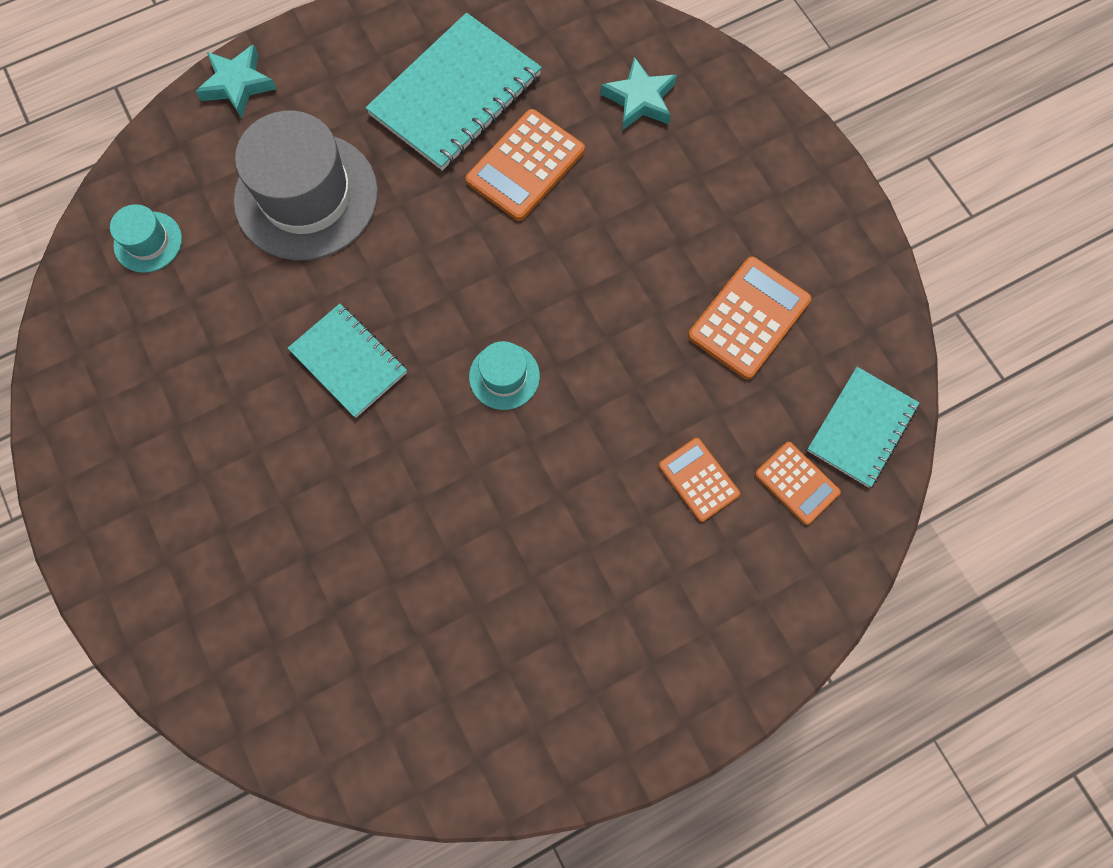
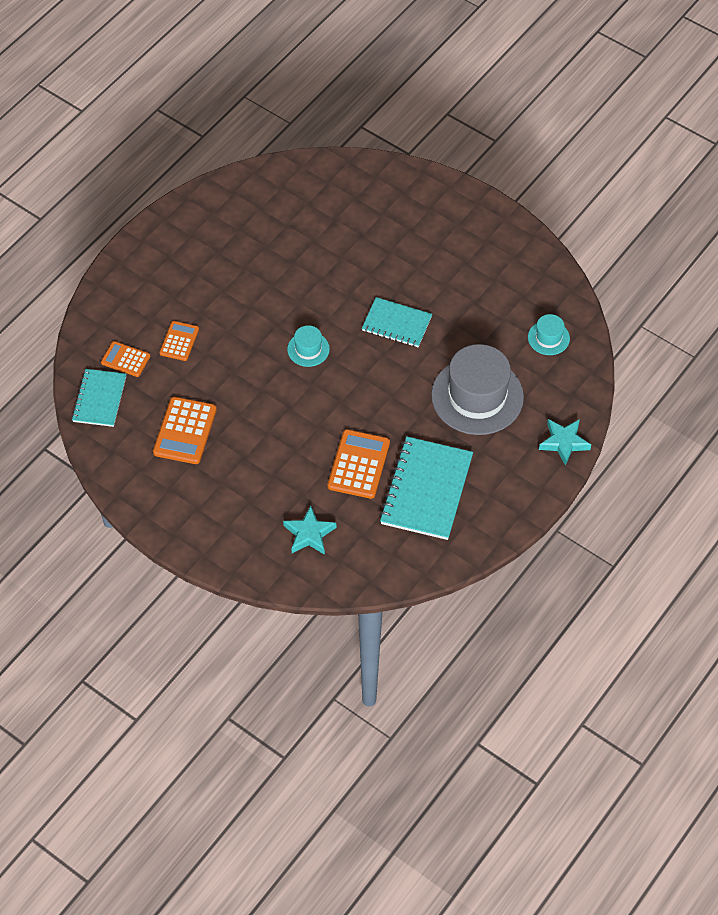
camera: 155 degrees right, 15 degrees down
orange calculator [659,438,740,522] -> orange calculator turned 105 degrees counterclockwise [159,321,199,361]

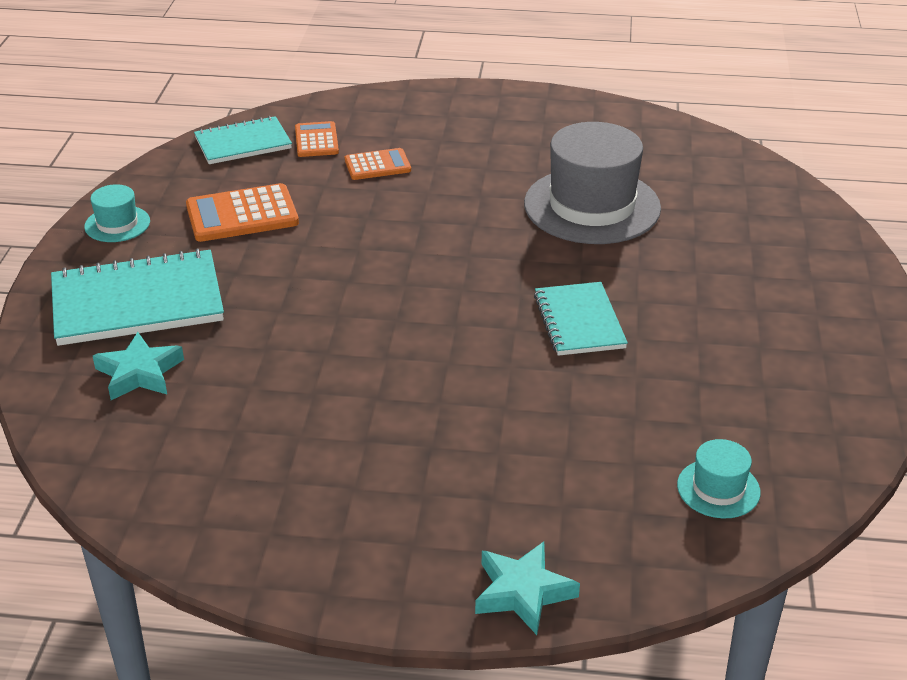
camera: 60 degrees right, 20 degrees down
turquoise hat [287,325,330,367] -> turquoise hat moved to [84,184,150,242]
orange calculator [328,429,390,499] -> none
turquoise notebook [379,436,473,540] -> turquoise notebook moved to [51,249,224,346]
grey hat [431,344,524,435] -> grey hat moved to [524,122,661,244]

